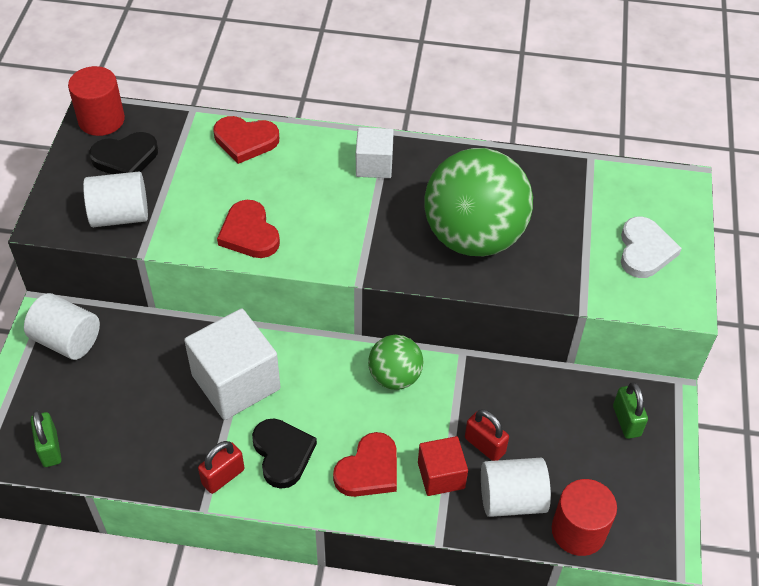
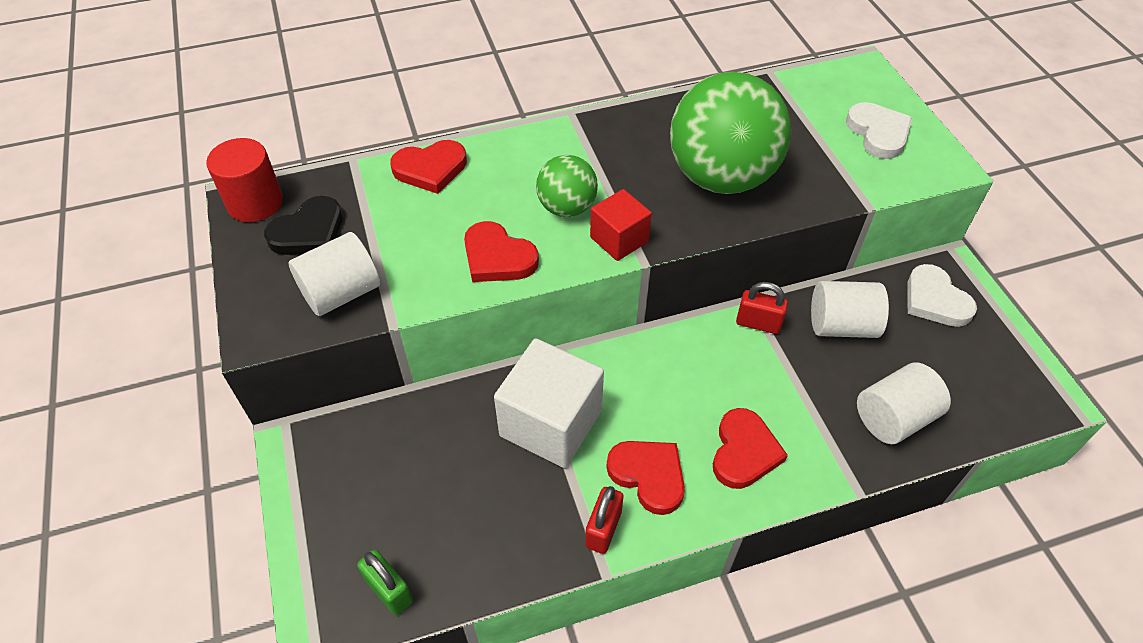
camera: 25 degrees left, 0 degrees up
white cylinder [24,293,100,360] -> white cylinder moved to [811,281,889,338]
black heart [252,418,317,489] -> red heart [606,441,685,515]
white cube [356,127,394,178] -> none
green ball [368,335,423,390] -> green ball moved to [536,155,598,217]
red cube [418,436,468,496] -> red cube moved to [590,189,652,261]
red padlock [465,409,509,461] -> red padlock moved to [736,282,788,334]
red cylinder [552,479,617,556] -> none
green padlock [613,382,648,439] -> white heart [908,264,977,327]

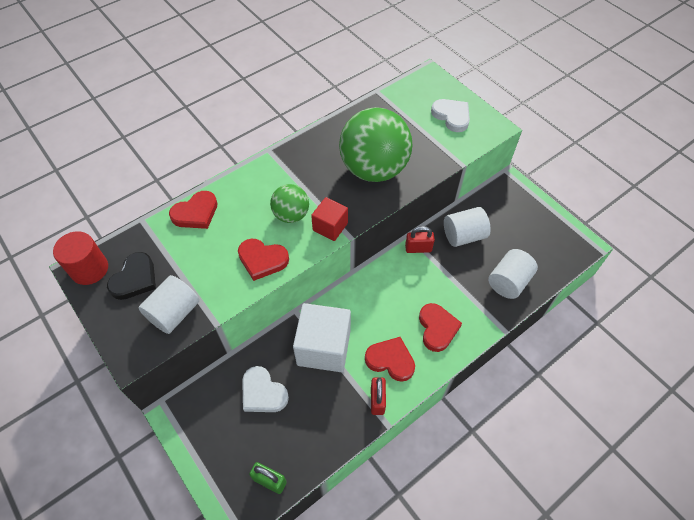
camera: 20 degrees left, 5 degrees up
white heart [908,264,977,327] -> white heart moved to [242,366,289,412]

